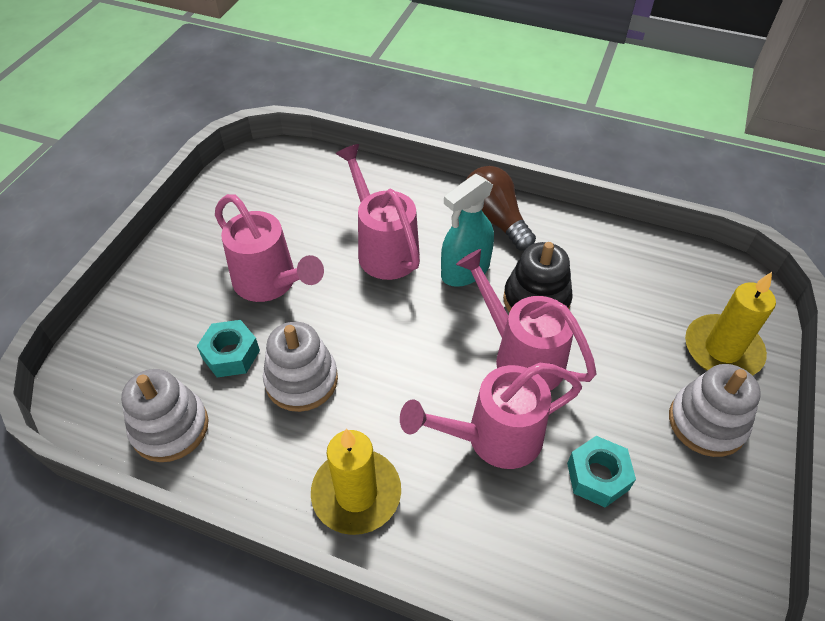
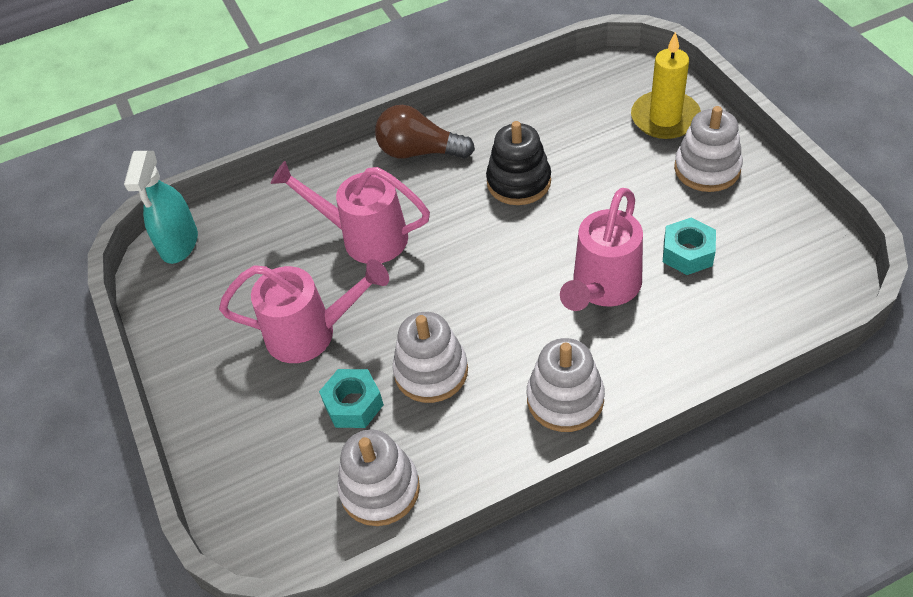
camera: 40 degrees left, 0 degrees up
yellow candle [311,428,401,535] -> white stacking toy [527,338,605,432]
turquoise spray bottle [441,174,494,287] -> turquoise spray bottle moved to [124,151,198,264]
pink watering can [456,249,596,391] -> none

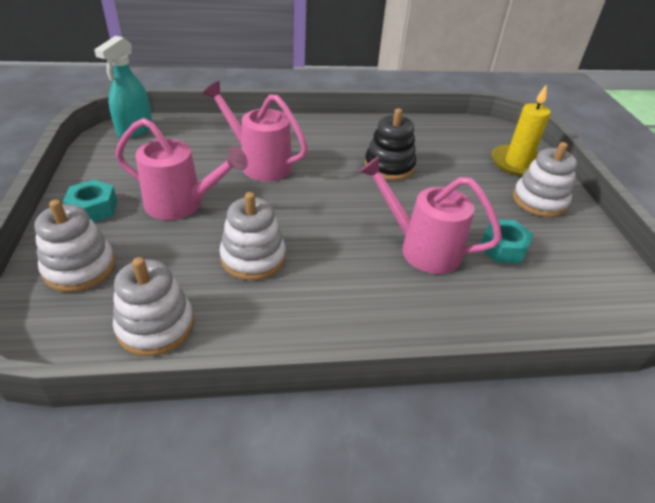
camera: 10 degrees right, 10 degrees down
turquoise nut [319,369,384,428] -> turquoise nut moved to [63,180,118,222]
brown light bulb [375,105,475,159] -> none
white stacking toy [527,338,605,432] -> white stacking toy moved to [34,200,115,292]
pink watering can [560,188,643,311] -> pink watering can turned 75 degrees clockwise [359,156,502,274]

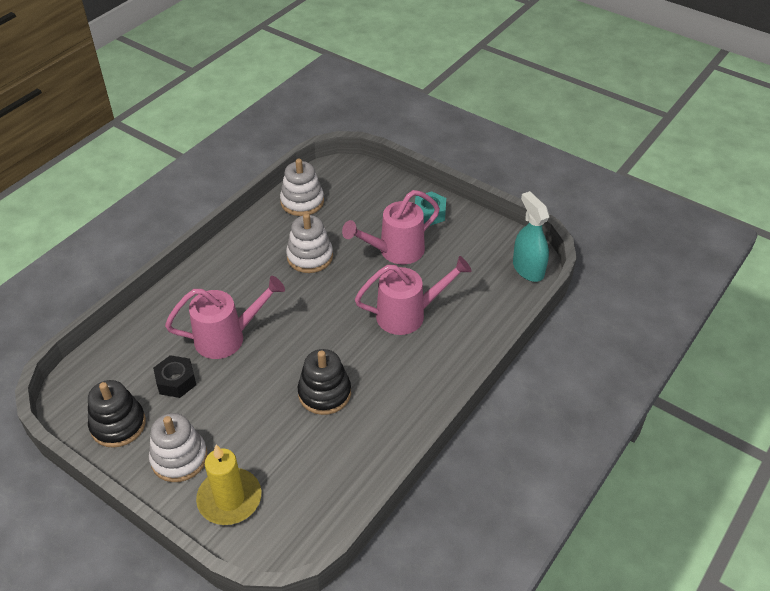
camera: 135 degrees right, 5 degrees up
white stacking toy [34,200,115,292] -> none
turquoise nut [481,220,534,263] -> black nut [153,355,196,398]
none -> black stacking toy [88,380,146,448]

